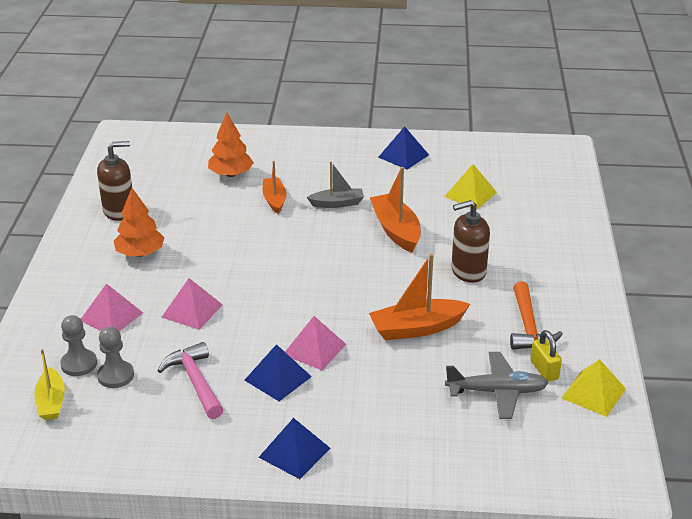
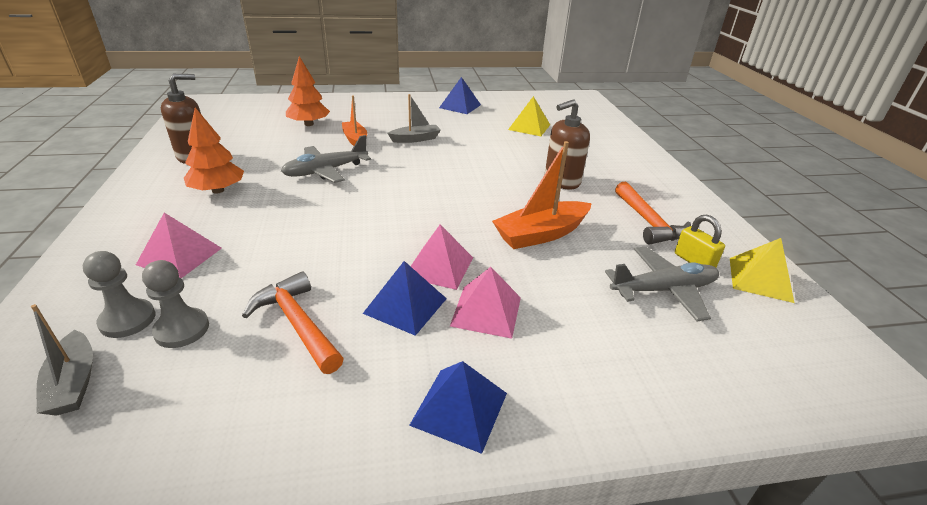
camera: 15 degrees left, 0 degrees up
yellow boat [34,349,65,420] -> grey boat [31,304,93,416]
pink hammer [158,342,224,419] -> orange hammer [242,271,344,374]
pink pyramid [162,278,223,330] -> pink pyramid moved to [450,267,521,339]
orange boat [370,167,421,252] -> none
none -> grey plane [281,135,371,183]

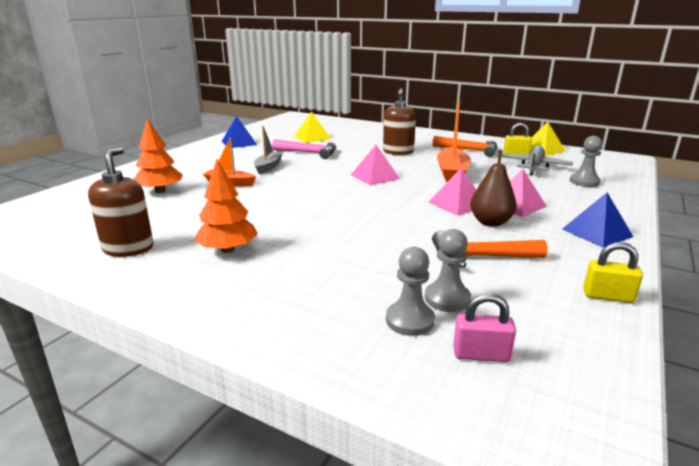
camera: 50 degrees left, 10 degrees down
grey boat [31,304,93,416] -> pink padlock [453,293,516,362]
pink pyramid [136,213,222,278] -> pink pyramid moved to [351,145,400,186]
grey plane [281,135,371,183] -> none
blue pyramid [363,261,447,336] -> brown pear [470,150,517,227]
none -> pink hammer [272,139,336,159]
none -> grey pawn [570,136,602,187]
none -> yellow padlock [583,242,643,303]

